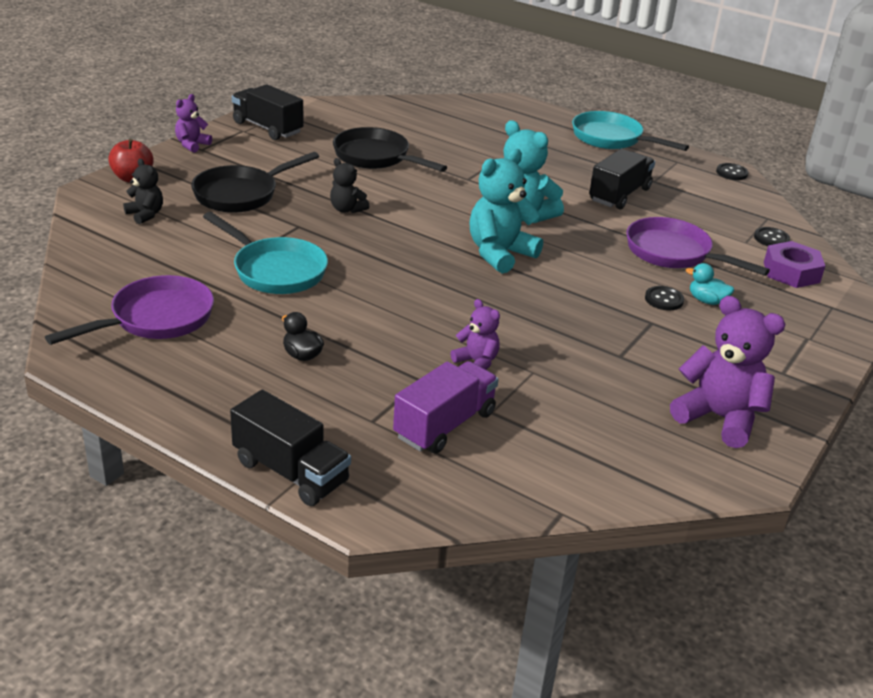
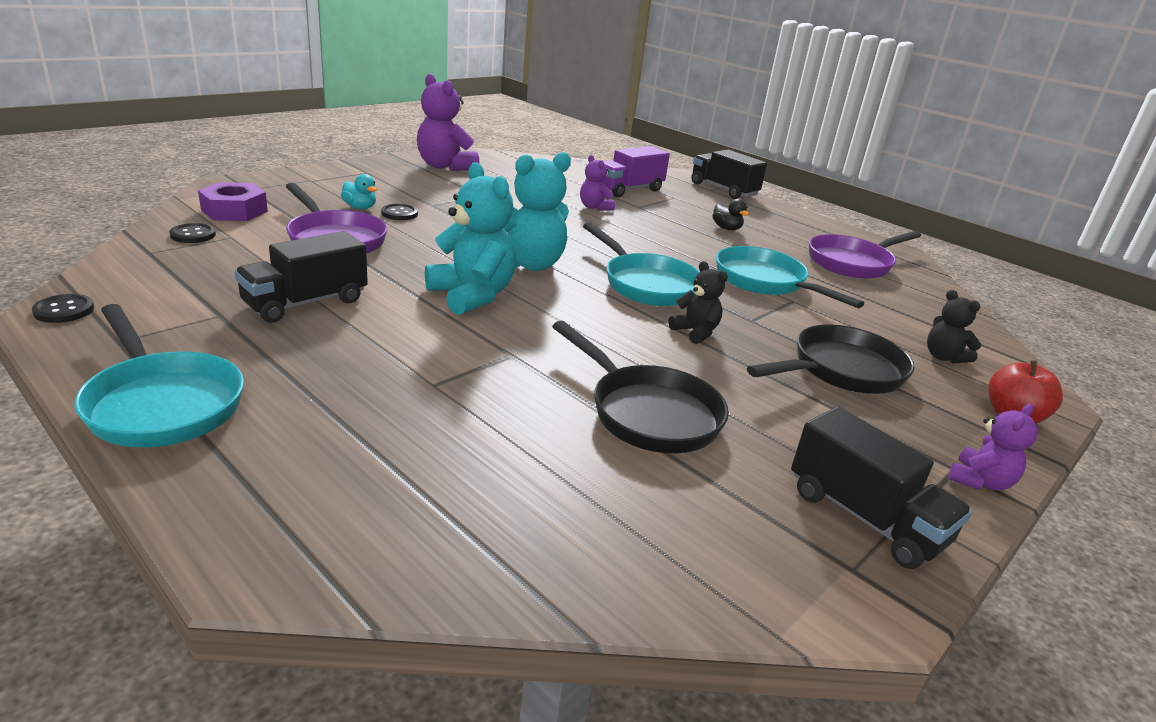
camera: 170 degrees left, 5 degrees down
none -> turquoise pan [583,222,700,306]

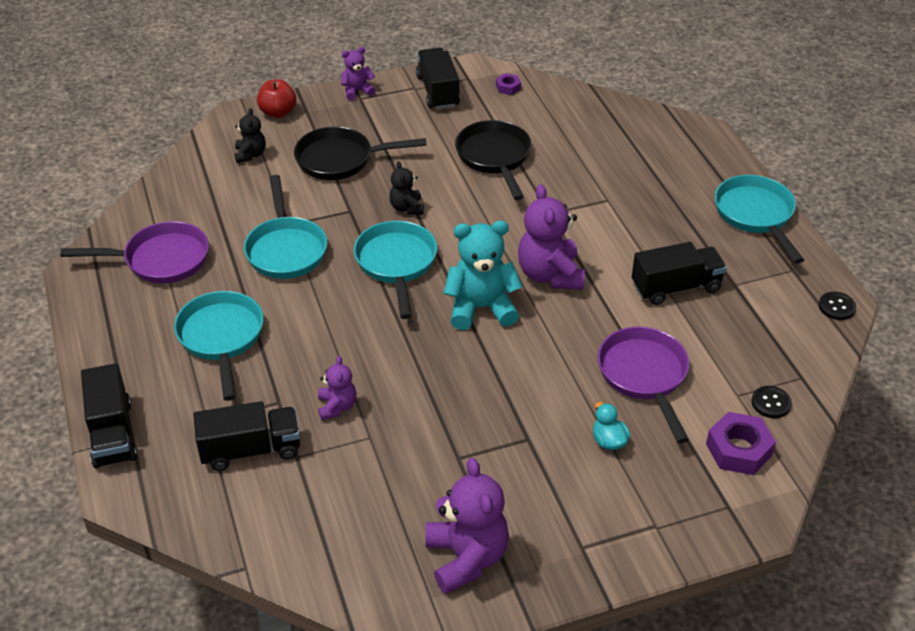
camera: 150 degrees left, 15 degrees up
black button [381,204,418,220] -> none
turquoise teddy bear [425,162,516,315] -> purple teddy bear [518,184,585,290]
purple truck [601,146,670,197] -> black truck [193,401,300,471]
black duck [712,199,749,231] -> turquoise pan [174,291,264,401]
none -> purple nut [496,73,521,95]

